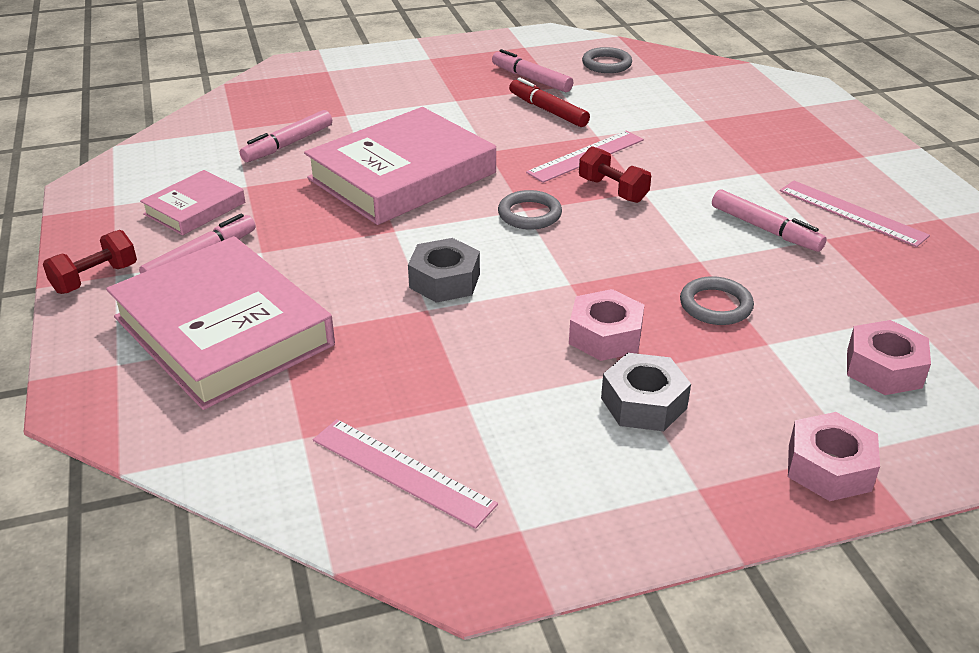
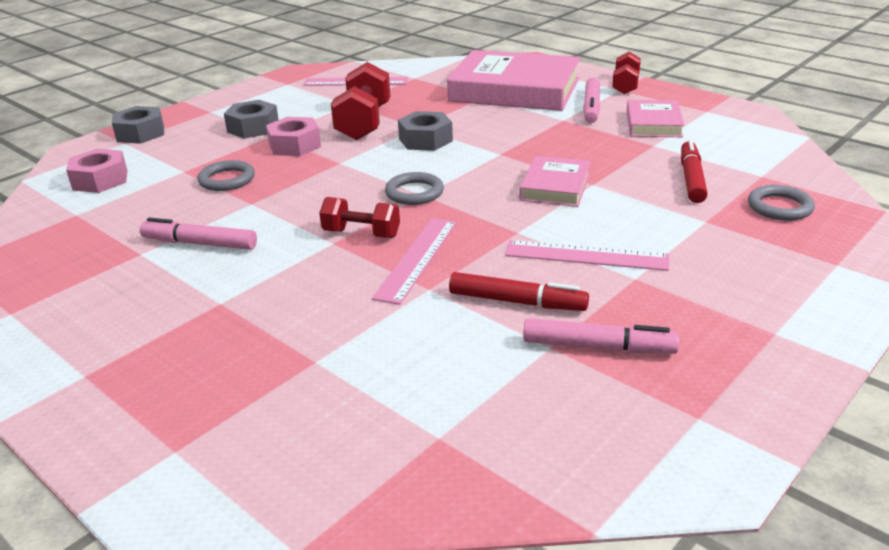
camera: 150 degrees right, 5 degrees down
pink marker [240,110,332,162] -> red marker [681,139,708,203]
pink book [304,107,496,225] -> pink book [519,156,591,207], size x0.50
grey ring [582,47,632,73] -> grey ring moved to [748,185,815,221]
pink ruler [780,181,930,247] -> pink ruler moved to [505,240,669,271]
pink nut [788,412,880,501] -> grey nut [112,106,164,144]
none -> red dumbbell [331,62,390,140]

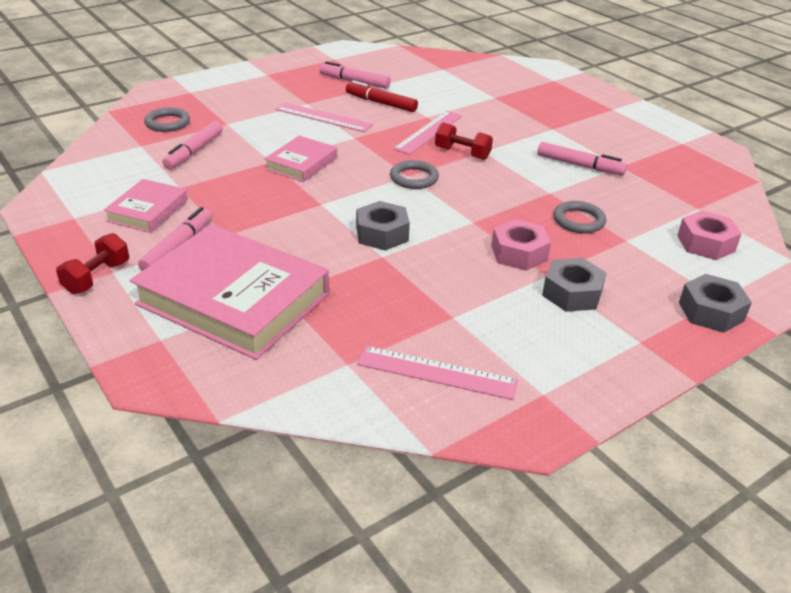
camera: 170 degrees left, 5 degrees up
red dumbbell [331,62,390,140] -> none
red marker [681,139,708,203] -> pink marker [163,121,223,169]

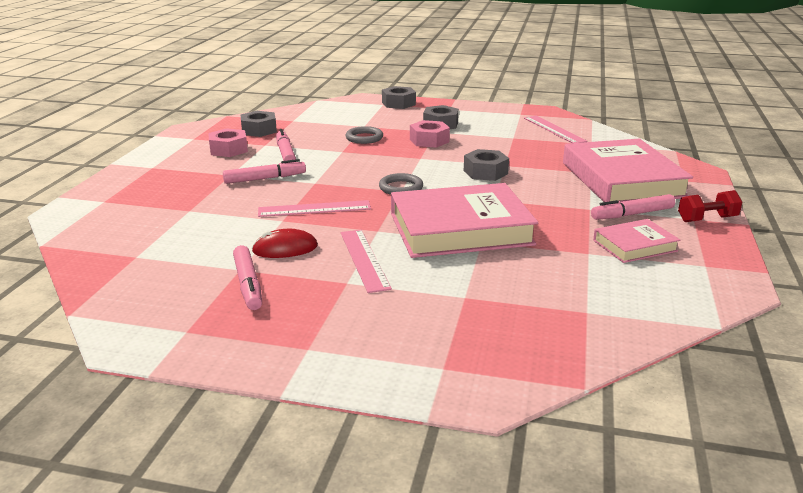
camera: 130 degrees left, 10 degrees down
grey ring [144,107,190,132] -> none
pink marker [163,121,223,169] -> pink marker moved to [223,159,306,184]
pink book [264,136,337,182] -> pink book [391,183,538,258], size x1.99
red marker [346,80,418,112] -> red mouse [252,229,318,258]
red dumbbell [435,123,493,160] -> none
pink nut [677,210,742,260] -> pink nut moved to [208,128,248,157]
none -> grey nut [241,111,277,137]

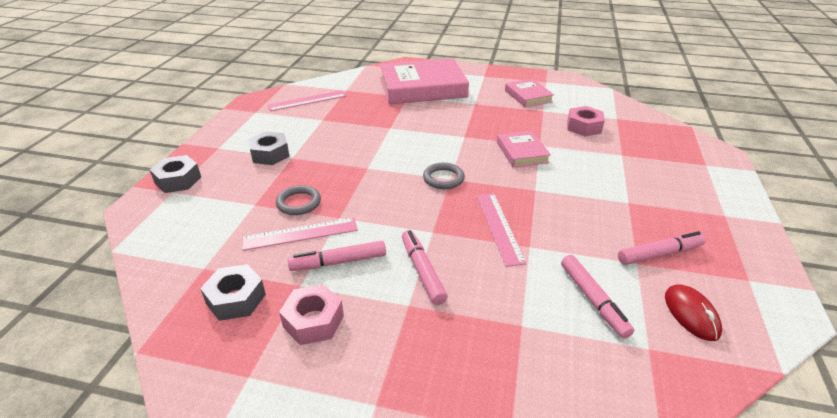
camera: 90 degrees left, 10 degrees up
red mouse [252,229,318,258] -> red mouse moved to [665,284,722,341]
pink ruler [341,230,392,293] -> pink ruler moved to [242,218,358,251]
pink book [391,183,538,258] -> pink book [497,131,551,167], size x0.50
pink nut [410,120,450,148] -> pink nut moved to [567,106,605,136]
grey nut [464,149,509,181] -> none
pink marker [591,194,675,220] -> pink marker moved to [561,255,634,339]
red dumbbell [678,190,743,222] -> none

